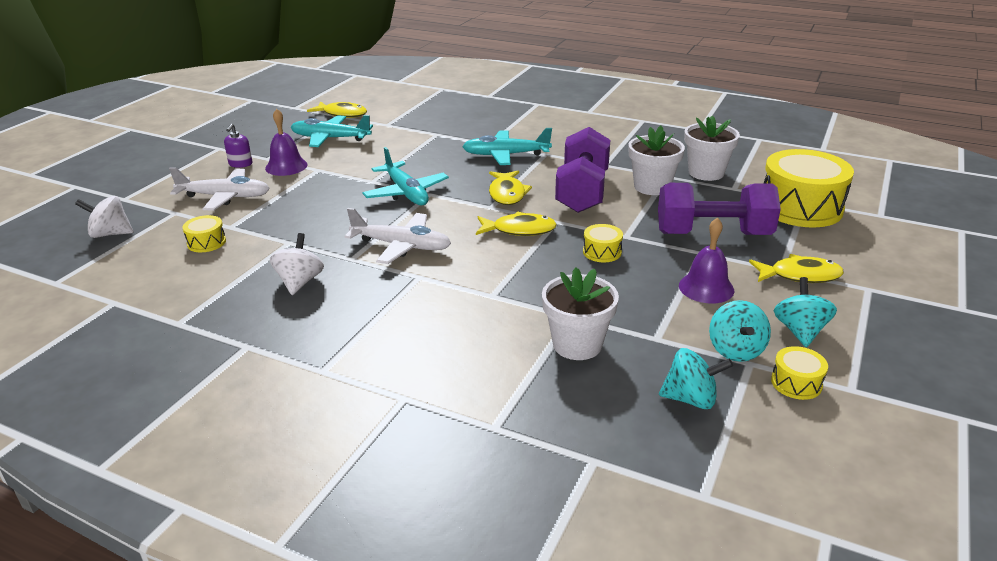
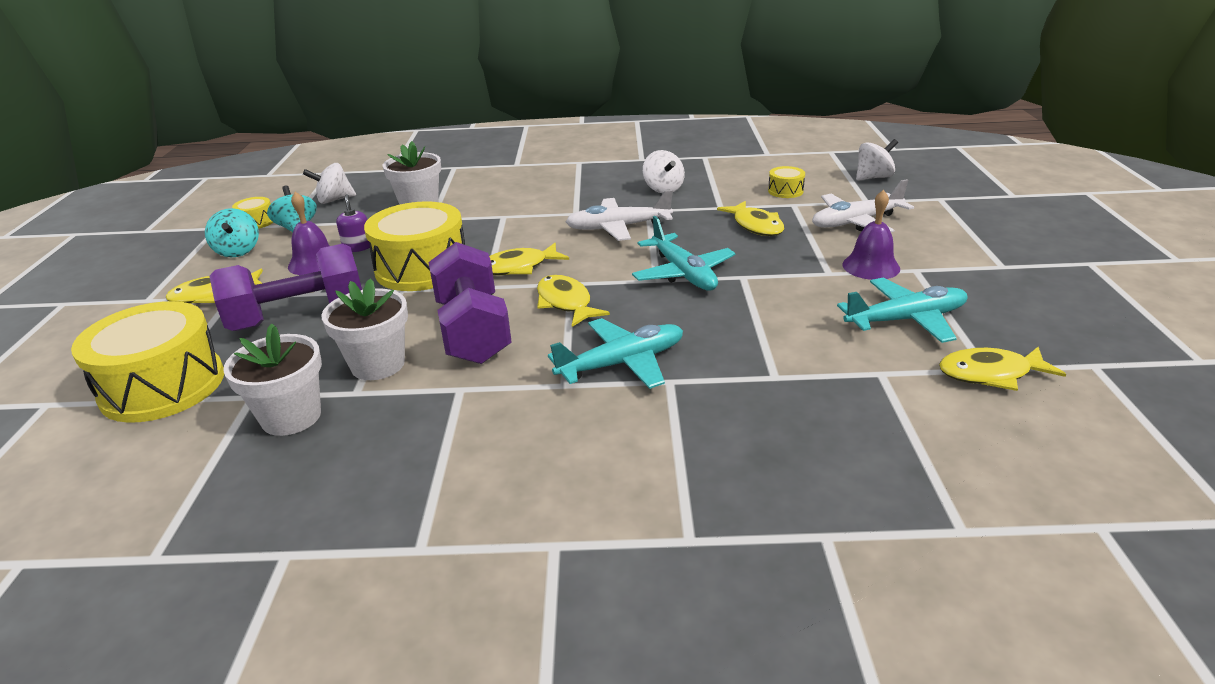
camera: 155 degrees right, 0 degrees up
purple soap dispenser [224,124,252,168] -> purple soap dispenser moved to [336,194,370,252]
turquoise plane [362,147,449,206] -> turquoise plane turned 150 degrees counterclockwise [632,216,736,291]
yellow drum [583,224,623,262] -> yellow drum [364,201,465,291], size x2.29
turquoise spinning top [659,348,733,409] -> white spinning top [303,163,356,204]
none -> yellow fish [717,201,785,236]

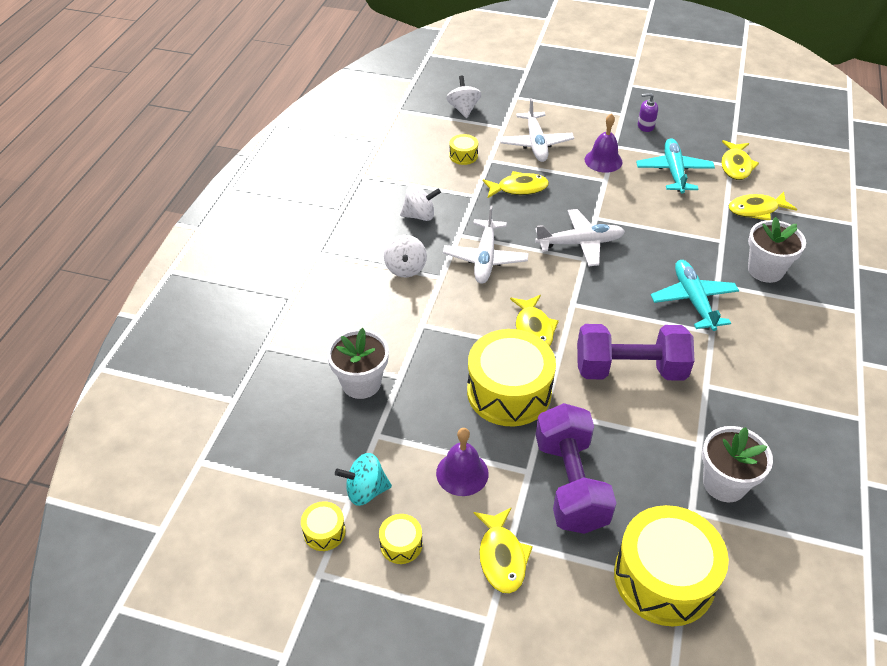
camera: 75 degrees left, 15 degrees up
turquoise spinning top [205,208,259,257] -> yellow drum [379,514,423,564]
white spinning top [303,163,356,204] -> white spinning top moved to [384,235,427,277]
white flower pot [321,279,408,380] -> white flower pot moved to [748,217,806,283]
purple soap dispenser [336,194,370,252] -> purple soap dispenser moved to [638,93,658,132]
yellow fish [537,275,610,327] -> yellow fish moved to [729,192,797,220]
turquoise plane [632,216,736,291] -> white plane [535,209,625,266]

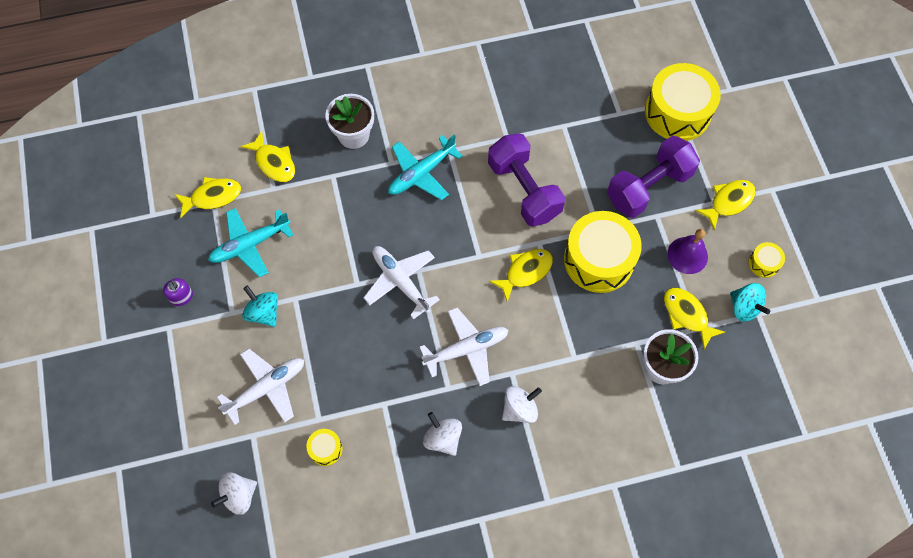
camera: 120 degrees left, 20 degrees up
yellow drum [301,501,346,551] -> none
yellow fish [483,171,549,198] -> yellow fish moved to [664,288,725,349]
purple bell [585,113,623,173] -> turquoise spinning top [242,285,278,327]
white flower pot [702,426,773,502] -> none

